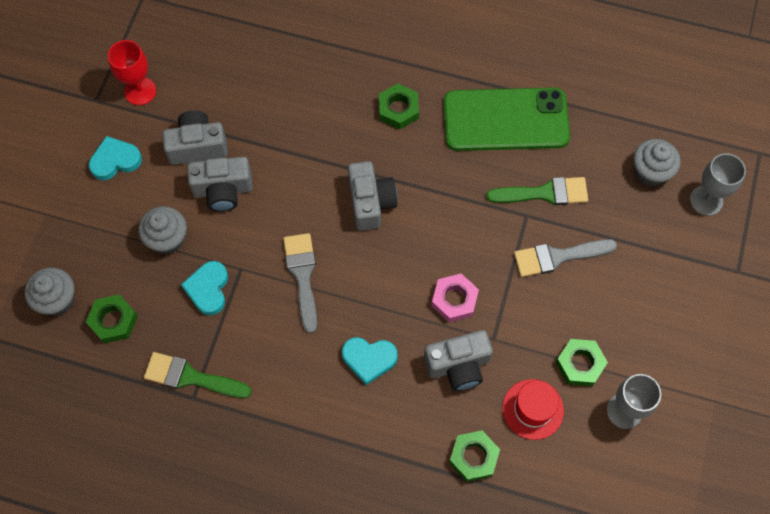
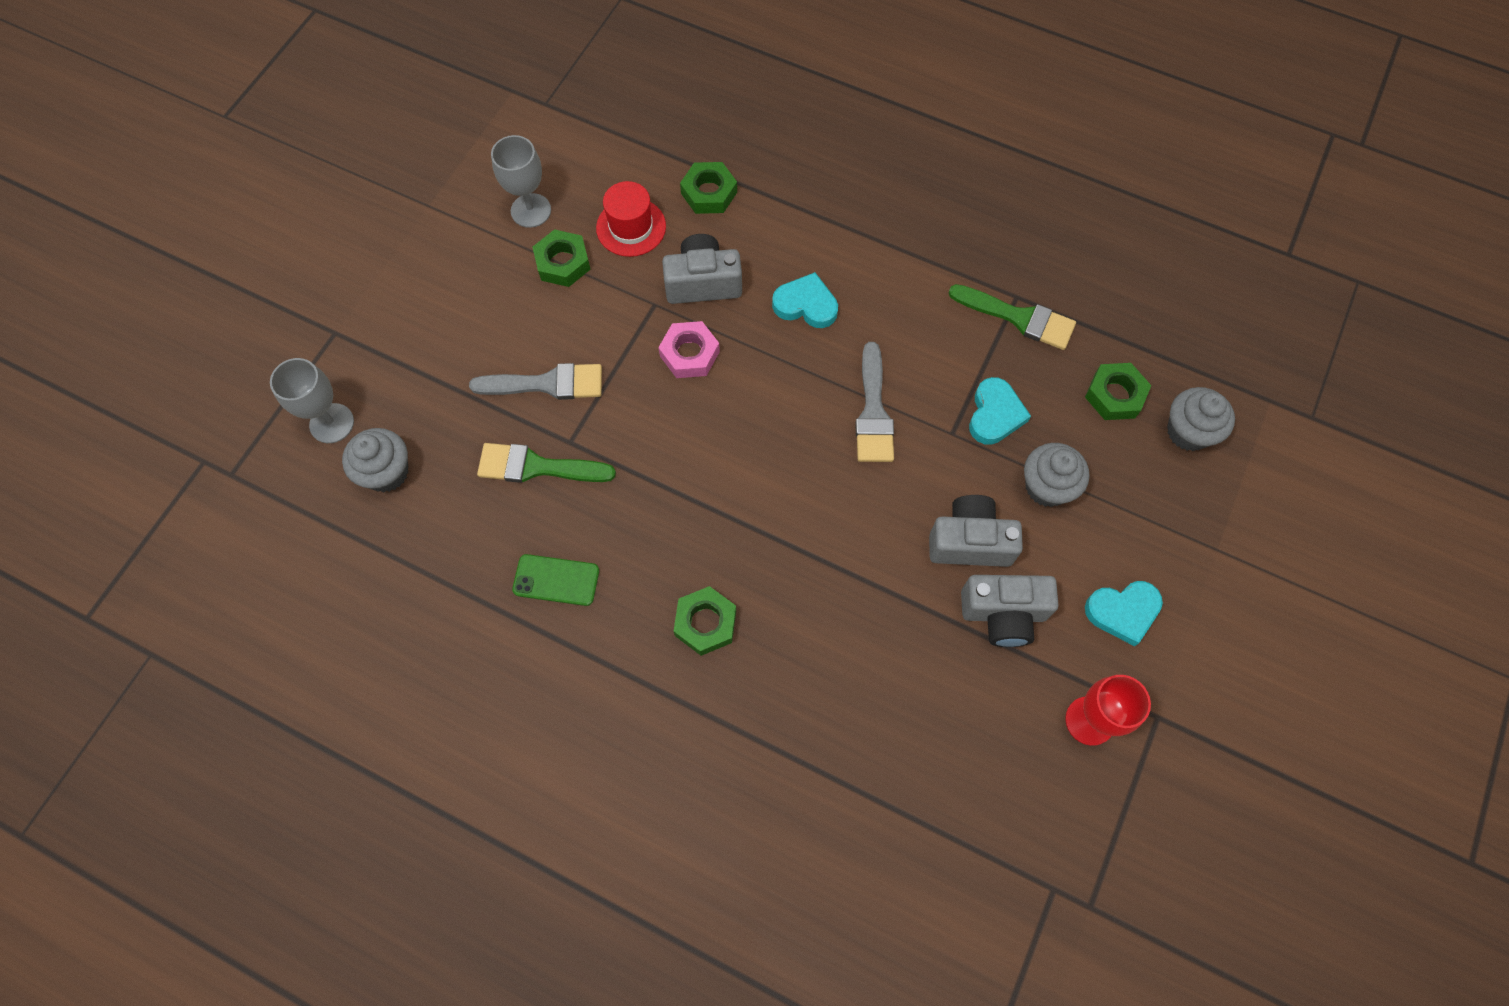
camera: 170 degrees left, 0 degrees up
grey camera [348,161,398,231] -> none
green phone [444,87,570,151] -> green phone [512,554,599,606], size x0.46

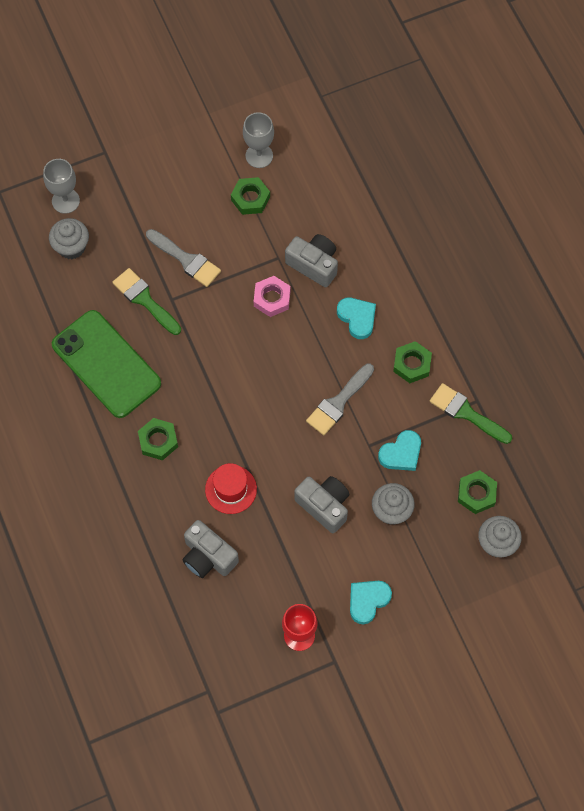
camera: 40 degrees right, 0 degrees up
green phone [512,554,599,606] -> green phone [52,310,161,418], size x2.18
red hat [596,181,666,257] -> red hat moved to [205,463,257,514]
green nut [680,162,737,214] -> green nut moved to [393,341,432,383]
green brush [949,284,1076,350] -> green brush turned 150 degrees clockwise [430,383,512,444]
grey camera [961,575,1059,647] -> grey camera moved to [183,520,239,578]
turquoise heart [1085,581,1163,646] -> turquoise heart turned 105 degrees clockwise [350,581,392,624]

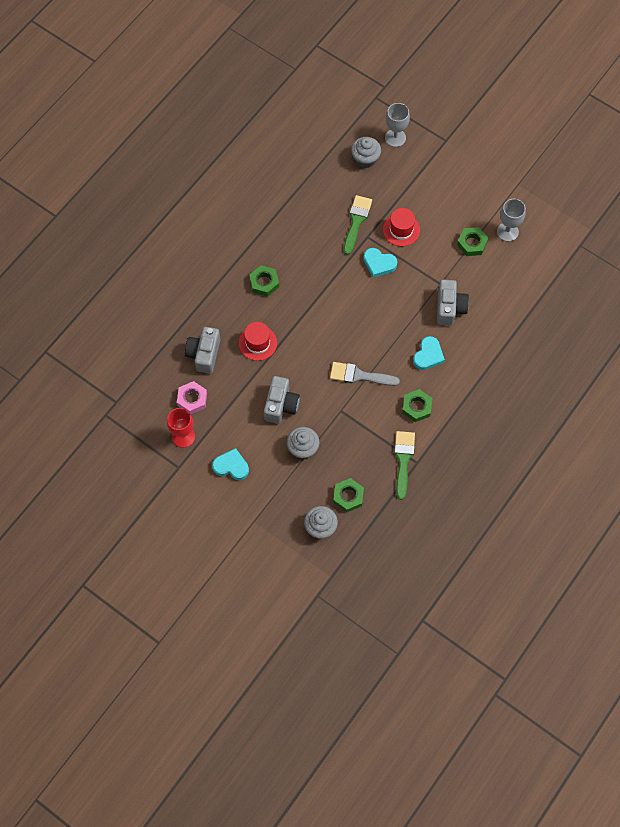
camera: 60 degrees right, 0 degrees up
green phone [52,310,161,418] -> none
grey brush [146,229,221,287] -> red hat [383,208,420,246]
pink nut [254,276,290,317] -> pink nut moved to [177,381,207,414]
turquoise heart [378,430,421,471] -> turquoise heart moved to [363,248,397,277]

